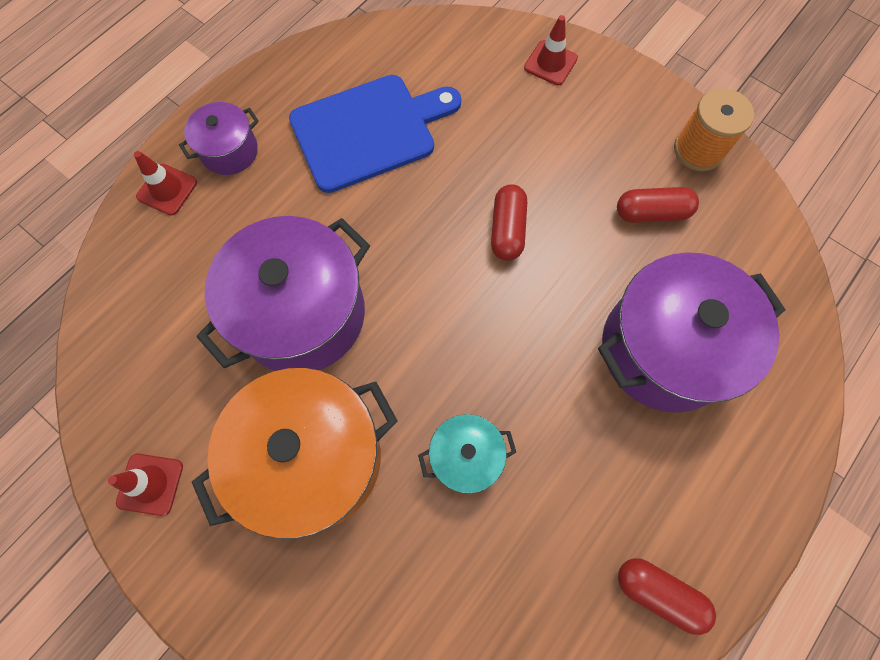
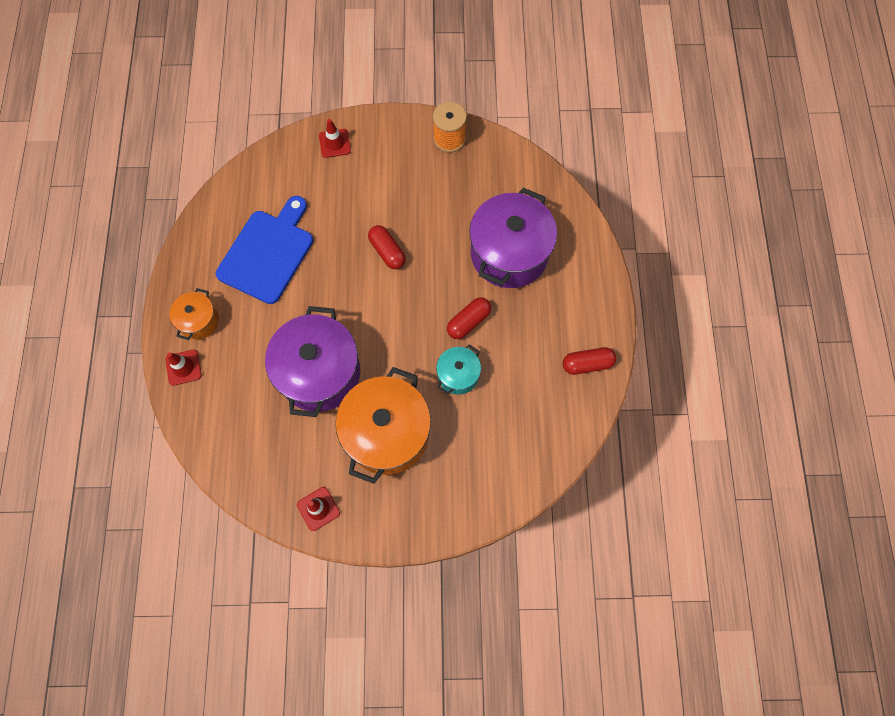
camera: 40 degrees left, 0 degrees up
purple pot [179,102,259,175] -> orange pot [169,288,219,340]
red capsule [617,187,699,223] -> red capsule moved to [447,297,491,339]

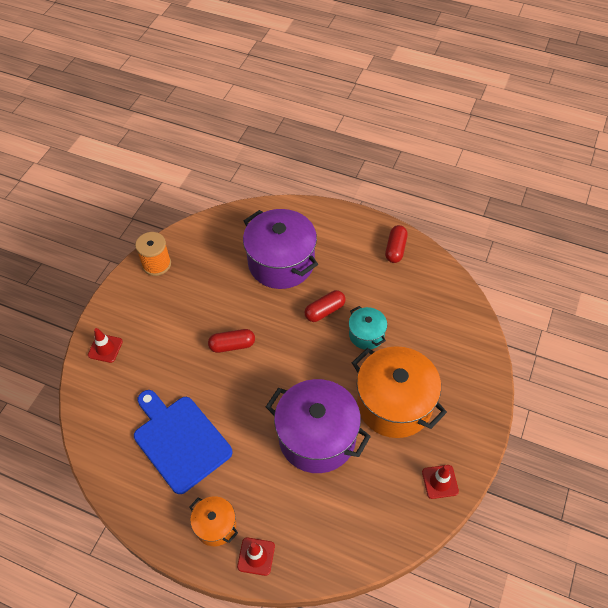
camera: 65 degrees left, 15 degrees down
red capsule [447,297,491,339] -> red capsule turned 75 degrees clockwise [304,290,346,322]

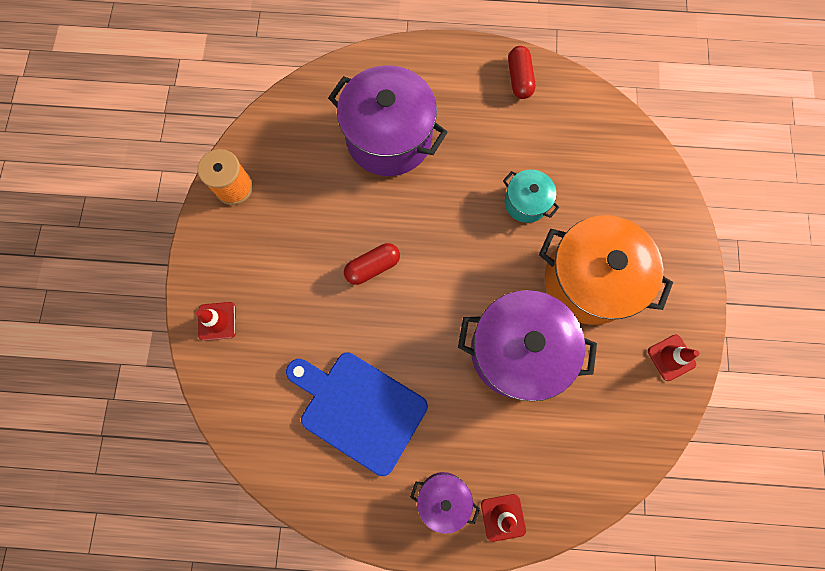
camera: 20 degrees left, 20 degrees up
orange pot [189,496,238,546] -> purple pot [410,472,480,534]
red capsule [304,290,346,322] -> none

